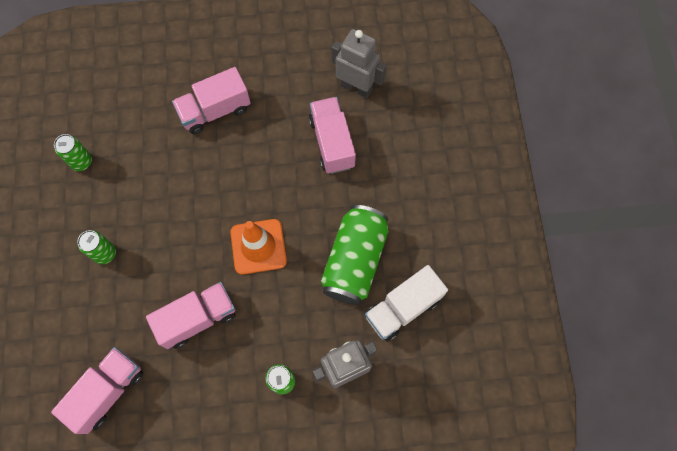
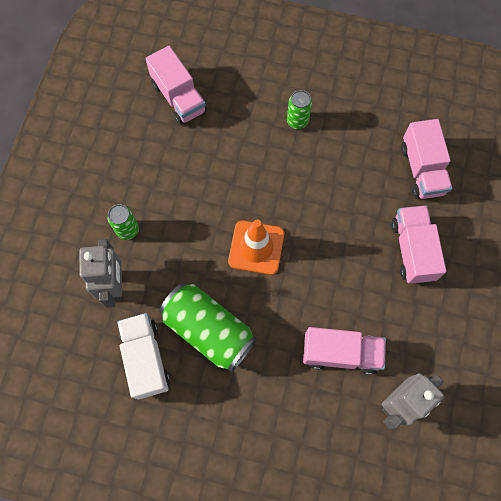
camera: 110 degrees right, 0 degrees up
green can [54,134,92,171] -> none
pink truck [146,282,235,349] -> pink truck moved to [401,119,452,199]

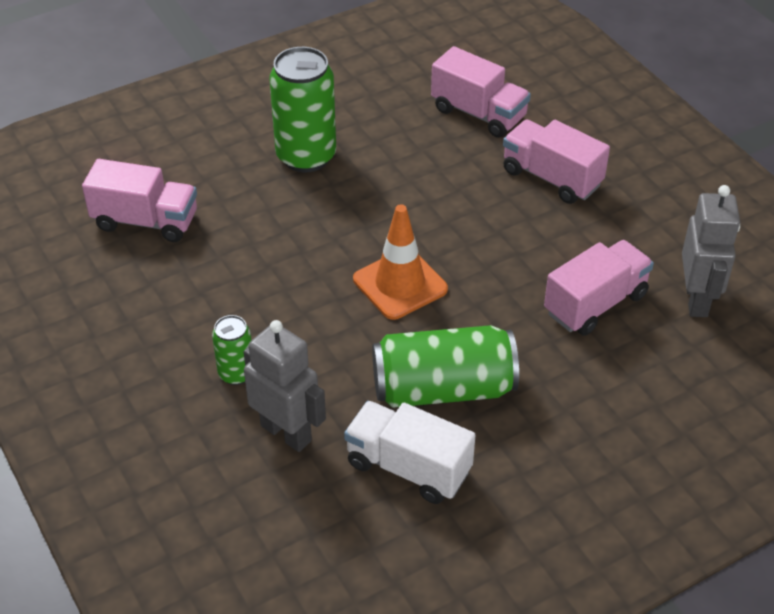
camera: 45 degrees left, 25 degrees down
green can [287,90,312,129] -> green can [270,47,336,172], size x1.92

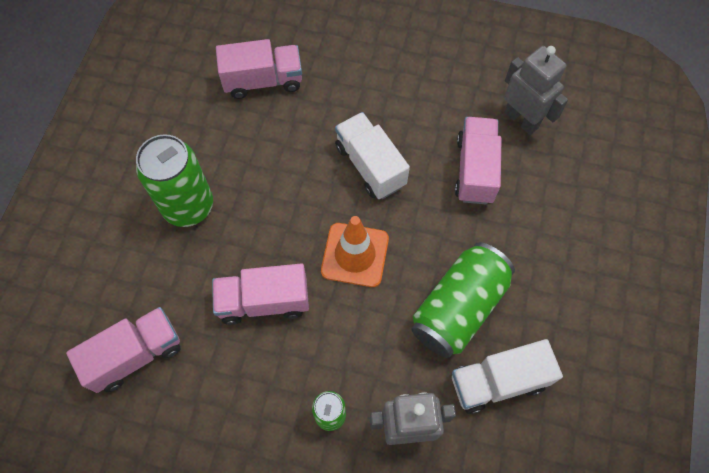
camera: 45 degrees left, 20 degrees up
pink truck [503,119,610,204] -> pink truck moved to [212,264,309,325]
none -> white truck [335,112,410,199]

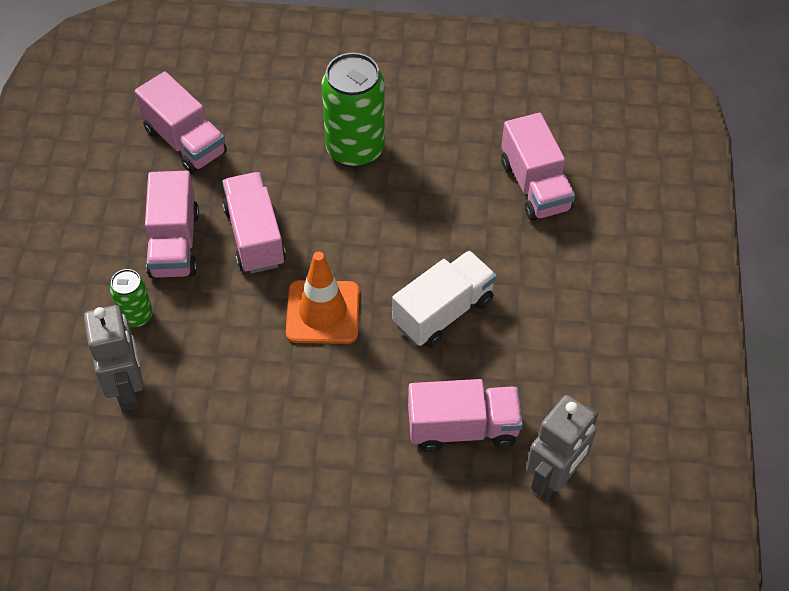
camera: 80 degrees right, 10 degrees down
green can [411,242,515,358] -> none
white truck [452,339,563,414] -> none
none -> pink truck [145,171,199,278]

